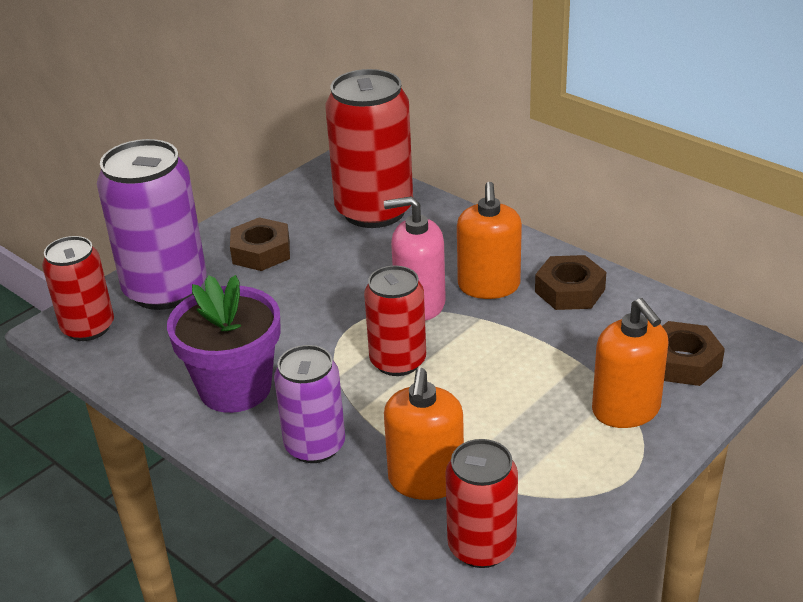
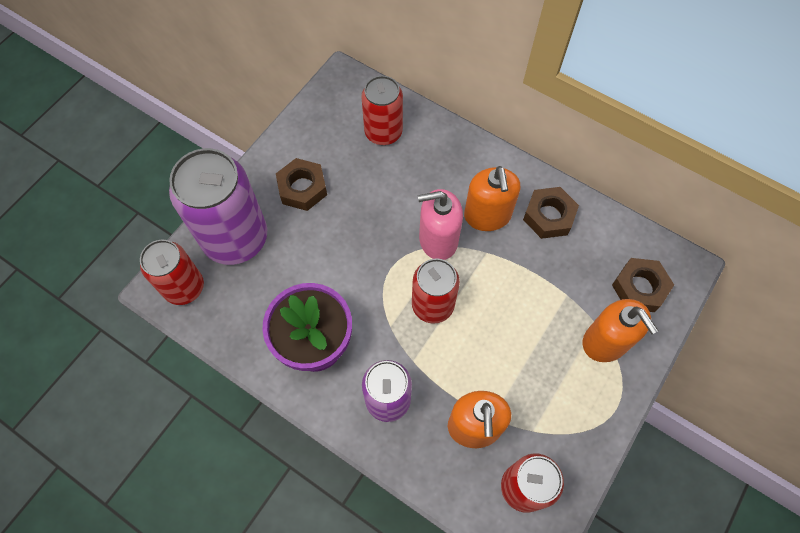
camera: 10 degrees left, 30 degrees up
red can [326,69,413,228] -> red can [361,76,403,145], size x0.61

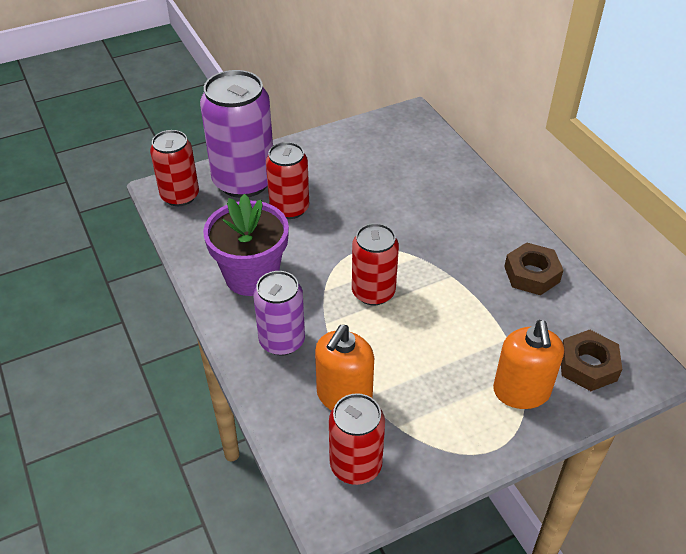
camera: 30 degrees right, 20 degrees down
brown nut [276,158,327,211] -> none
red can [361,76,403,145] -> red can moved to [266,142,309,219]
pink soap dispenser [418,189,463,260] -> none
orange soap dispenser [464,166,521,231] -> none

